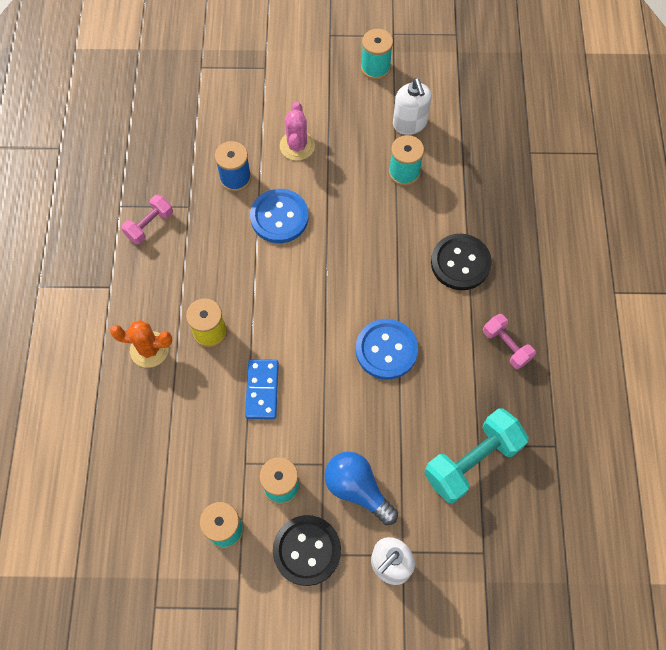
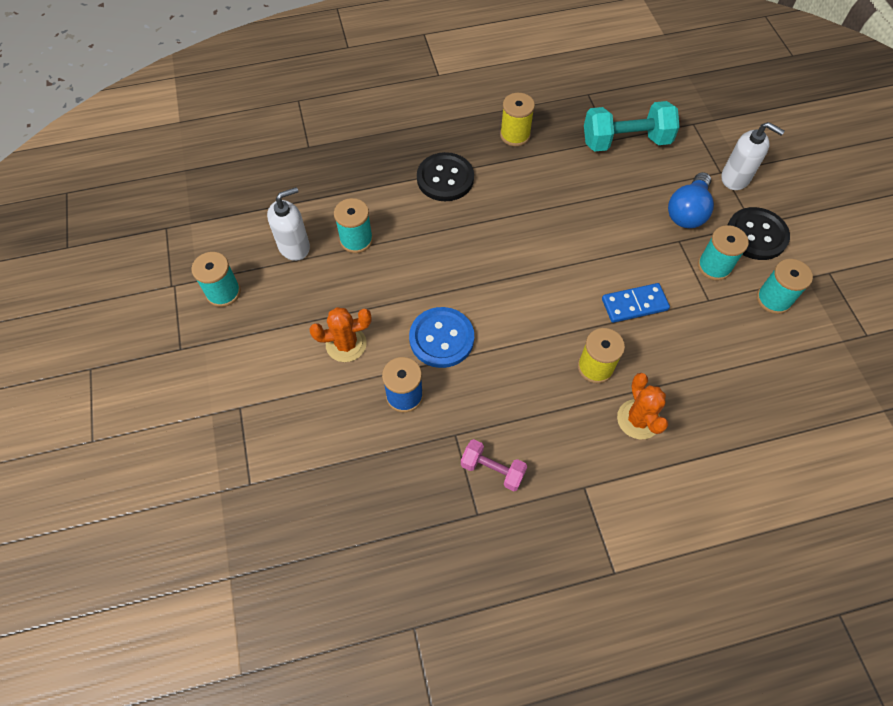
camera: 105 degrees left, 5 degrees down
pink cactus [280,102,315,161] -> orange cactus [309,307,372,362]
blue button [356,319,418,380] -> none
turquoise dumbbell [424,408,529,503] -> turquoise dumbbell turned 45 degrees counterclockwise [584,101,680,152]
pink dumbbell [483,314,536,369] -> yellow spool [500,93,535,146]

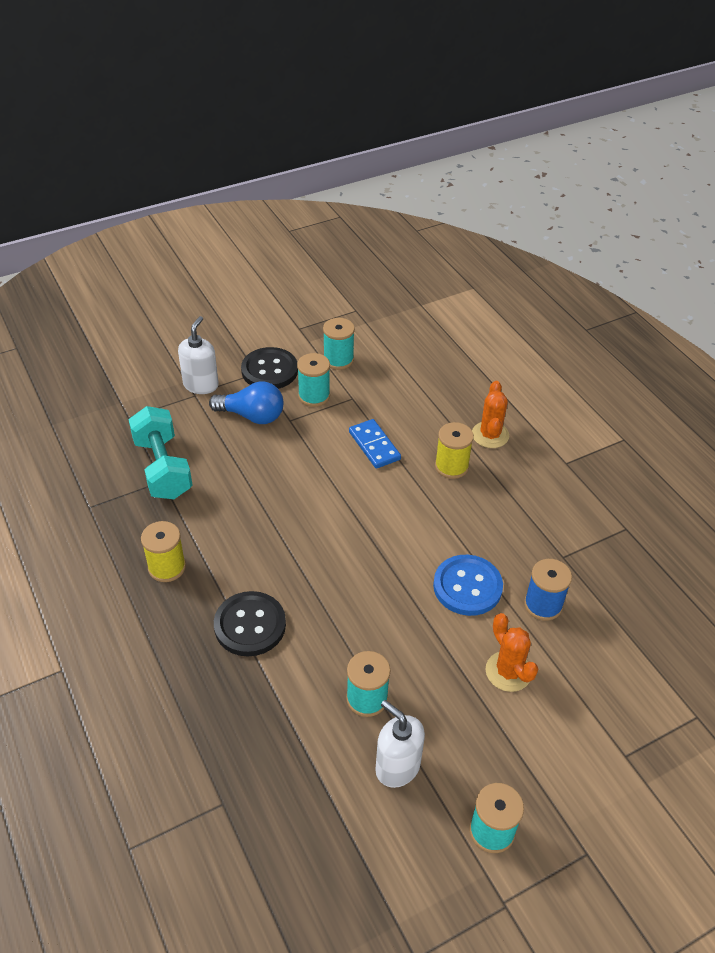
camera: 105 degrees left, 15 degrees down
pink dumbbell [461,439,528,491] -> none
orange cactus [617,373,668,440] -> orange cactus turned 60 degrees counterclockwise [472,381,509,448]

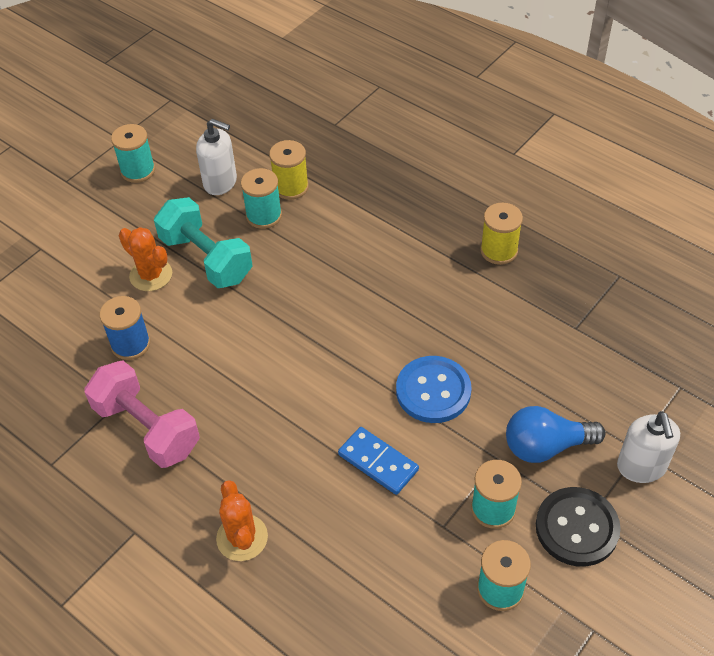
camera: 160 degrees right, 5 degrees up
turquoise dumbbell [129,406,193,499] -> turquoise dumbbell moved to [154,197,253,288]
black button [214,591,286,656] -> none
blue button [433,555,503,616] -> blue button moved to [396,356,472,423]
yellow spool [435,422,474,479] -> yellow spool moved to [269,140,309,200]
none -> pink dumbbell [84,361,200,468]

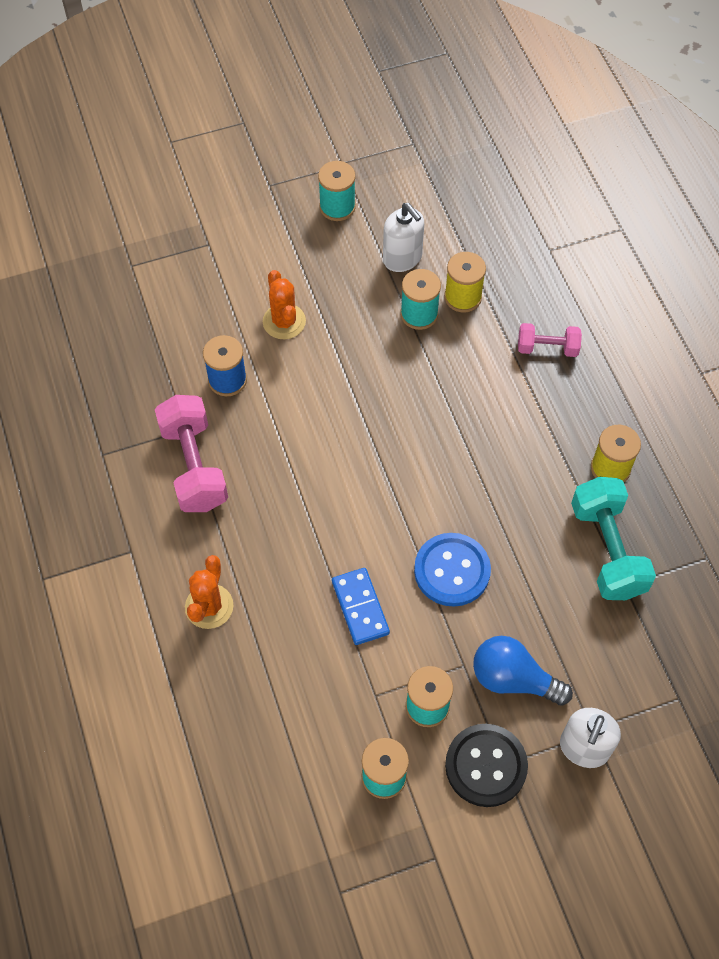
camera: 30 degrees right, 10 degrees up
turquoise dumbbell [154,197,253,288] -> turquoise dumbbell moved to [571,477,656,600]
none -> pink dumbbell [518,323,582,357]

